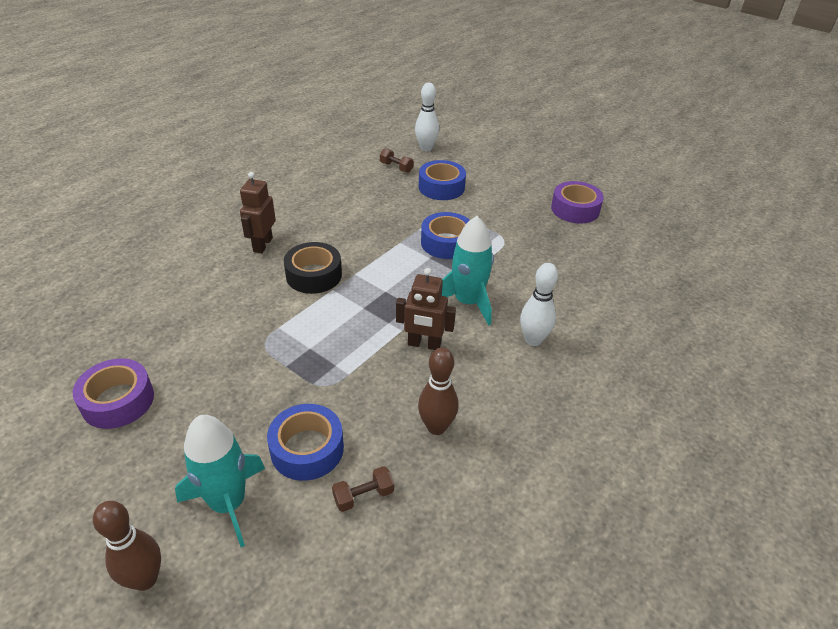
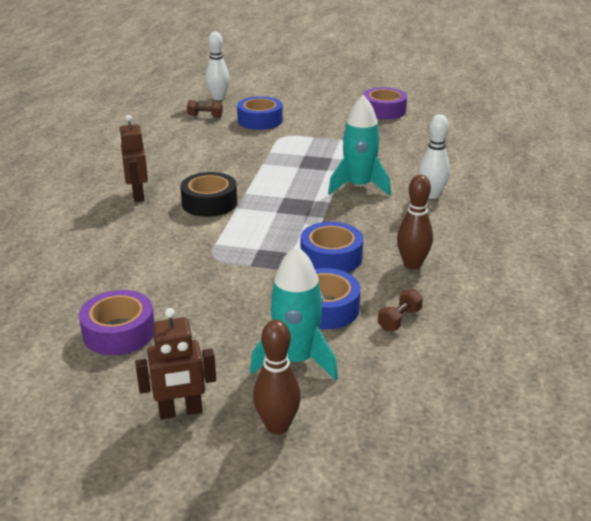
camera: 25 degrees left, 10 degrees down
brown robot [396,268,456,350] -> brown robot moved to [135,308,216,419]
blue tape [421,212,470,259] -> blue tape moved to [300,222,363,273]

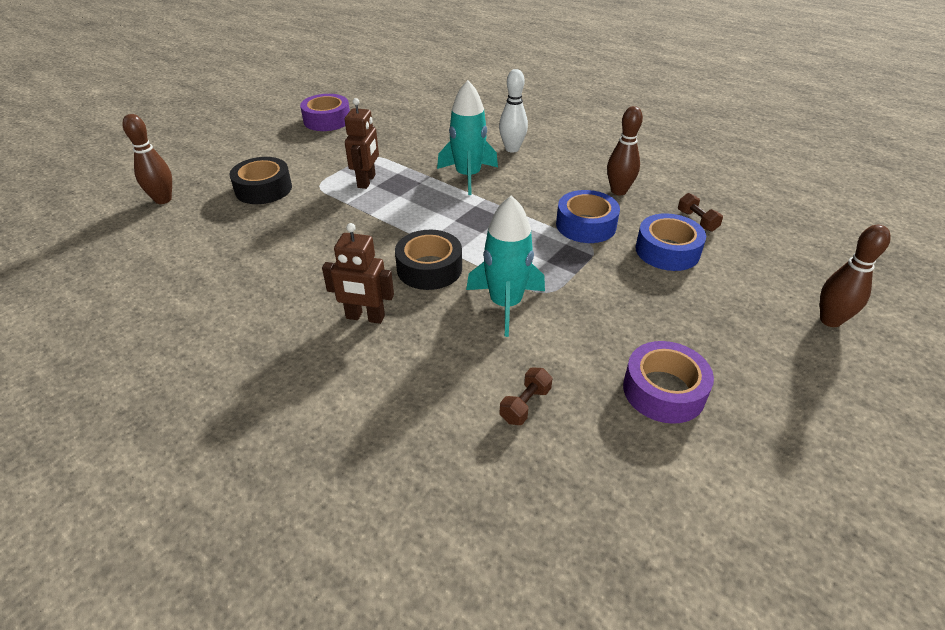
camera: 65 degrees left, 10 degrees up
brown robot [135,308,216,419] -> brown robot moved to [345,98,379,189]
brown dumbbell [187,100,223,117] -> brown dumbbell moved to [500,368,552,425]
white bowling pin [206,31,230,100] -> brown bowling pin [122,114,172,204]
blue tape [237,96,283,130] -> black tape [229,157,292,204]
turquoise rocket [250,245,338,381] -> turquoise rocket moved to [466,195,545,337]

